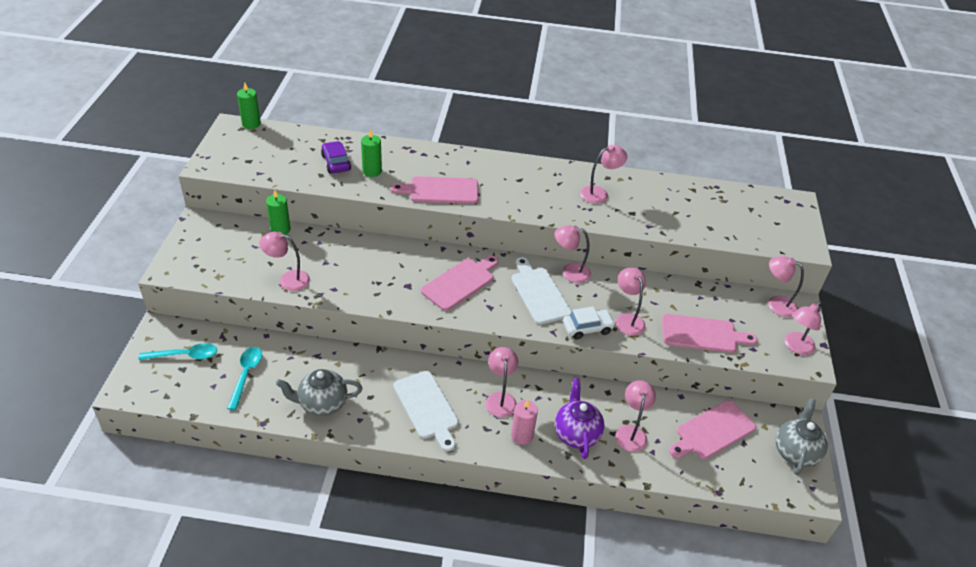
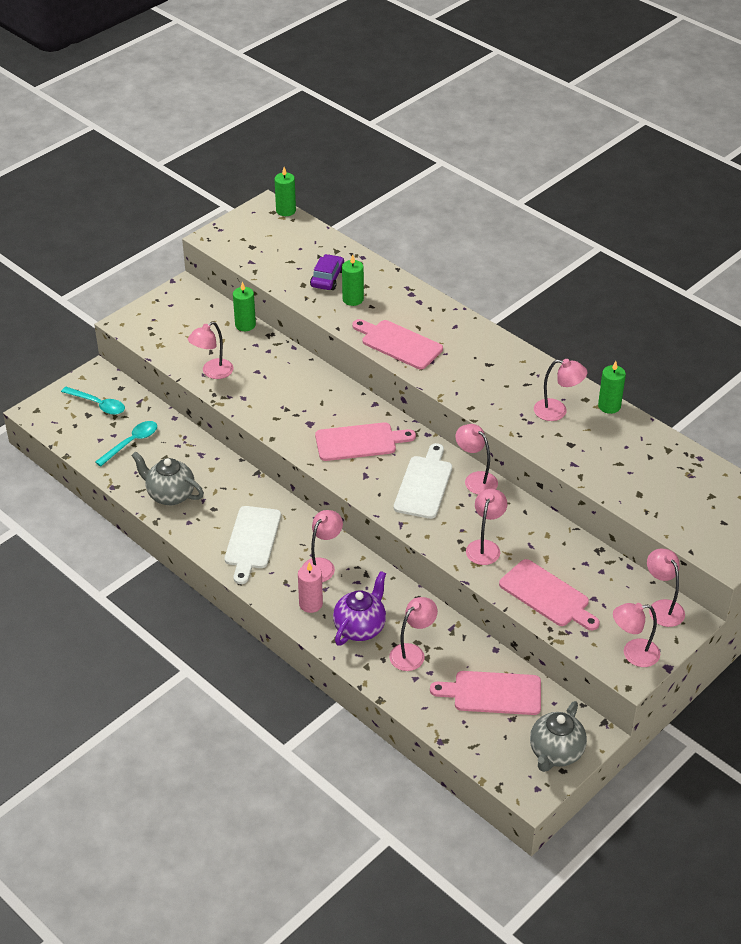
camera: 40 degrees right, 0 degrees up
pink lamp [259,232,310,291] -> pink lamp turned 90 degrees counterclockwise [188,322,234,379]
white car [563,306,615,340] -> none
grey teapot [776,398,828,475] -> grey teapot turned 150 degrees clockwise [530,701,587,772]
none -> green candle [598,361,626,414]

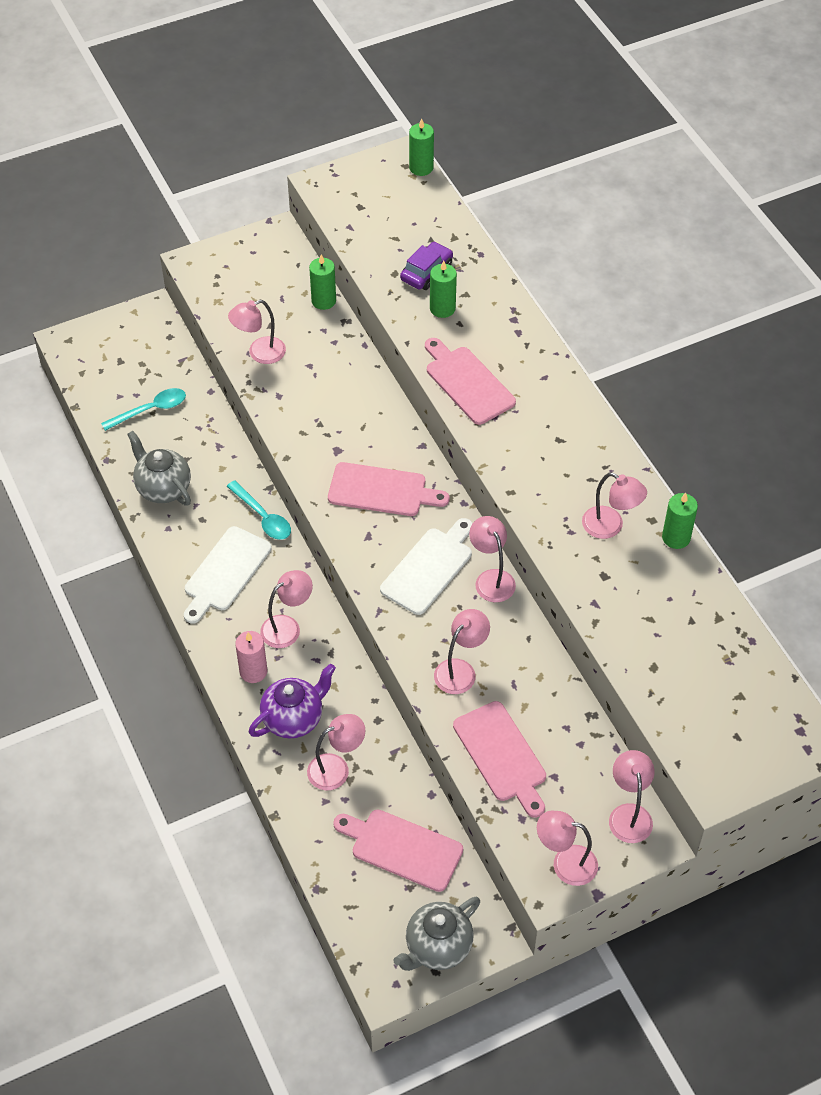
camera: 20 degrees right, 10 degrees up
turquoise spoon [61,387,125,415] -> turquoise spoon moved to [226,480,291,540]

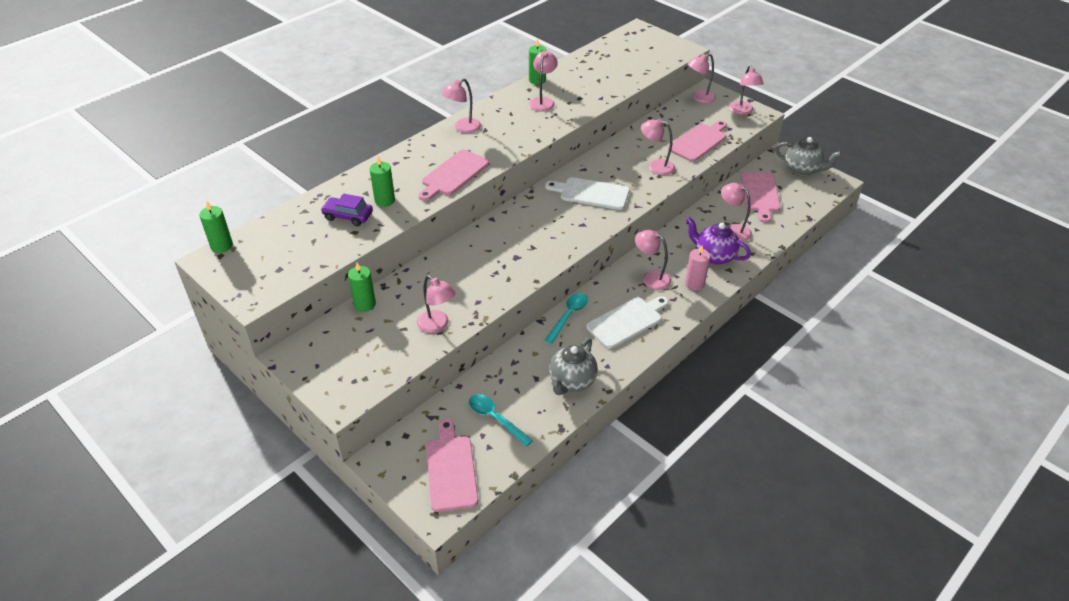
camera: 110 degrees left, 10 degrees down
white cutting board [184,526,272,624] -> white cutting board turned 45 degrees counterclockwise [586,296,668,349]
pink cutting board [328,462,450,516] -> pink cutting board moved to [426,419,478,512]
pink lamp [469,516,516,602] -> pink lamp moved to [442,78,481,133]

